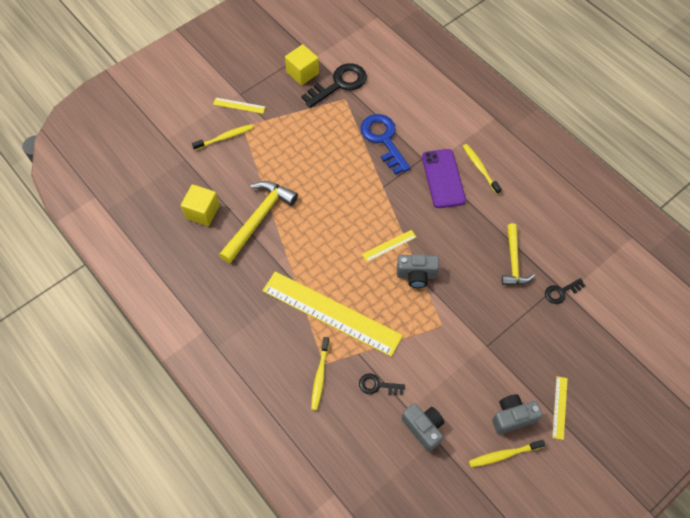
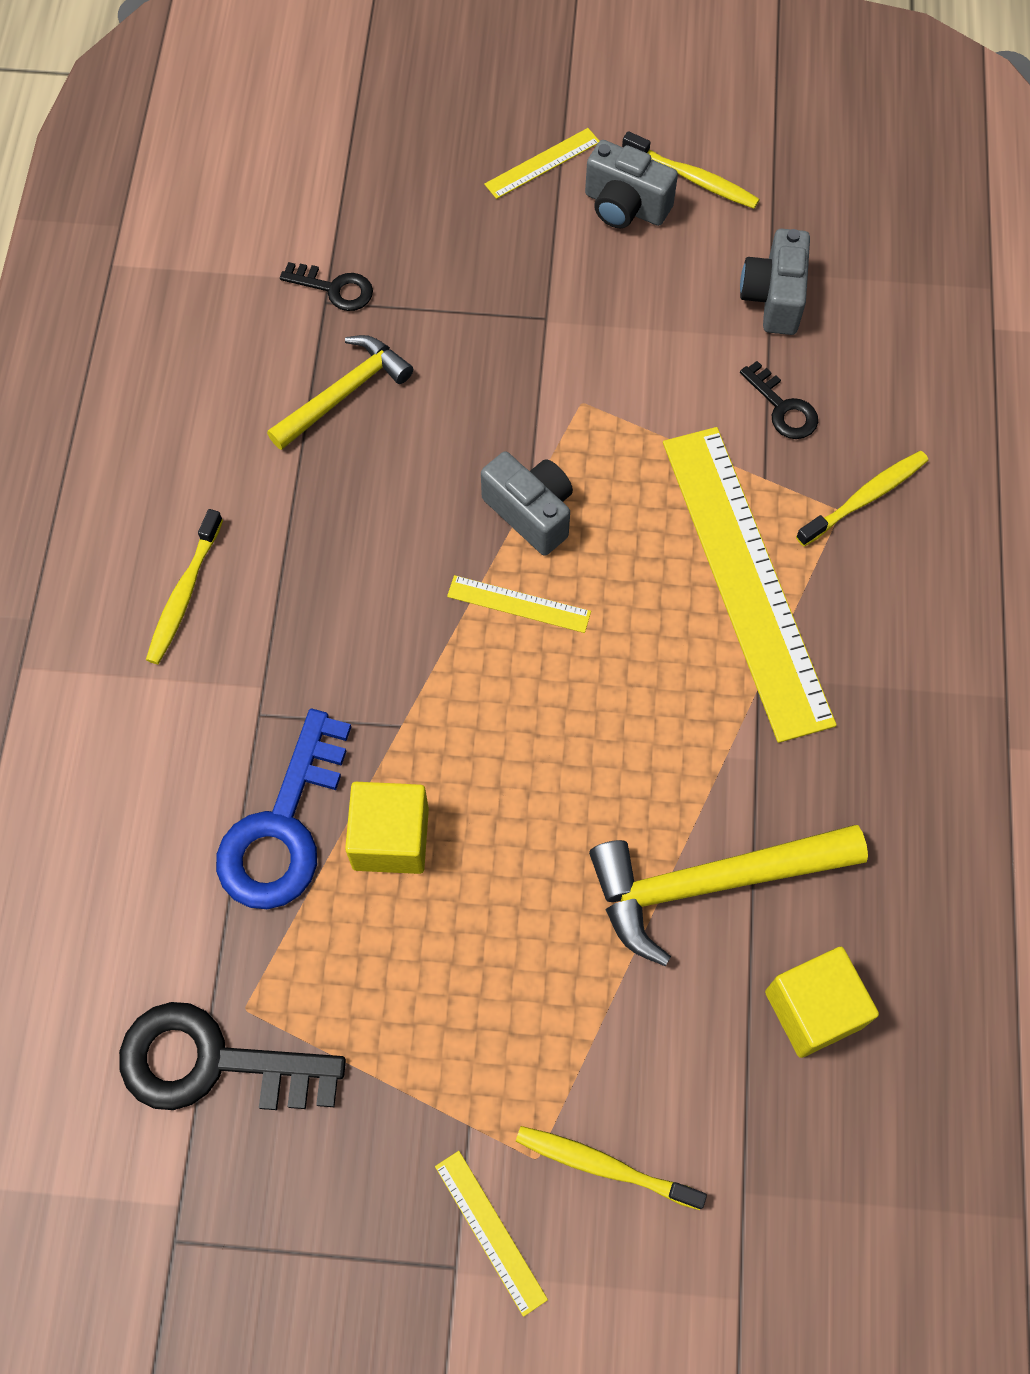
camera: 135 degrees left, 5 degrees up
yellow cube [285,44,319,85] -> yellow cube moved to [345,782,429,874]
purple phone [422,149,466,208] -> none

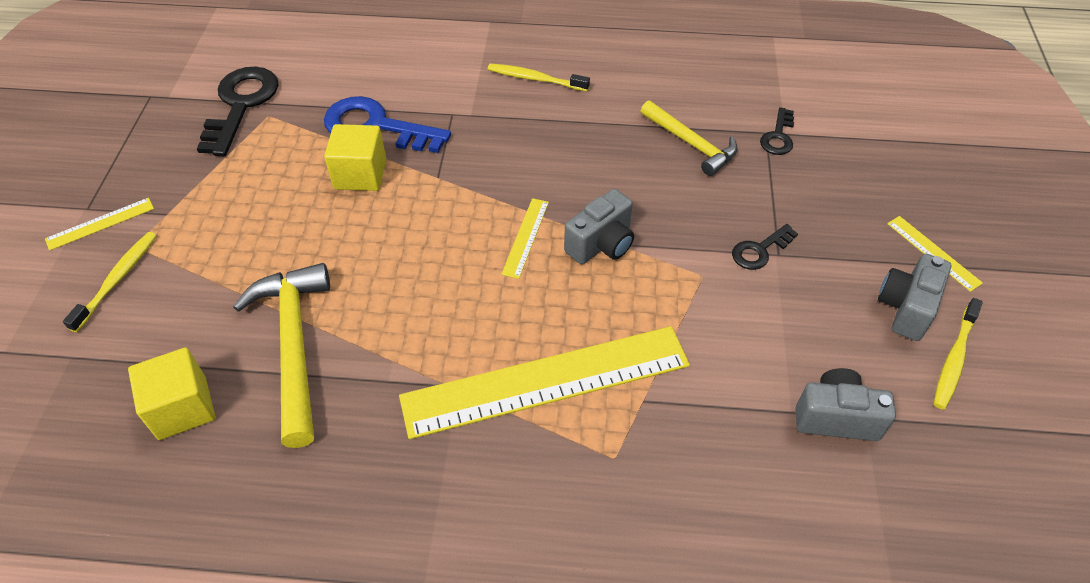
camera: 90 degrees right, 15 degrees down
black key [740,361,818,439] -> black key moved to [732,224,798,270]
yellow toothbrush [796,451,928,546] -> none

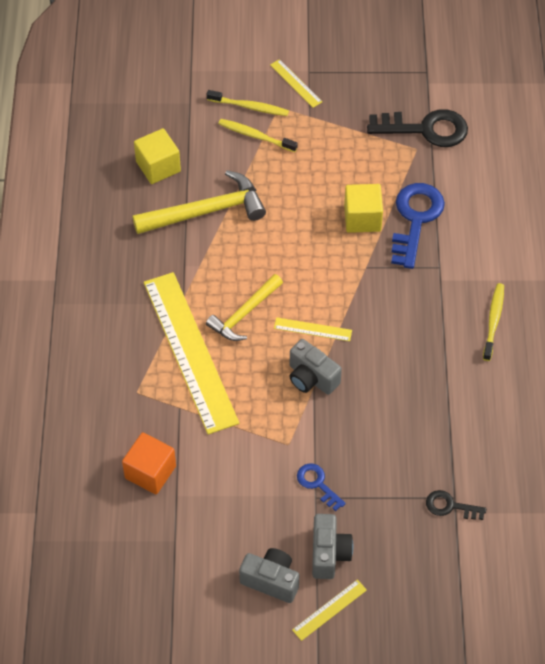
camera: 85 degrees right, 5 degrees up
yellow hammer [641,100,738,176] -> yellow hammer moved to [206,274,283,341]
black key [732,224,798,270] -> blue key [297,463,346,511]
grey camera [795,368,896,441] -> grey camera moved to [312,514,353,579]
yellow toothbrush [934,298,983,410] -> yellow toothbrush moved to [218,119,298,152]
none -> orange cube [122,432,176,494]

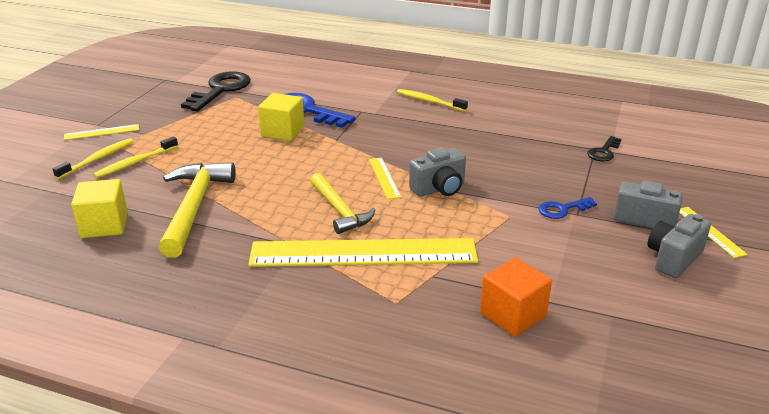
camera: 70 degrees left, 25 degrees down
yellow ruler [274,317,352,341] -> yellow ruler turned 45 degrees counterclockwise [369,157,401,199]

